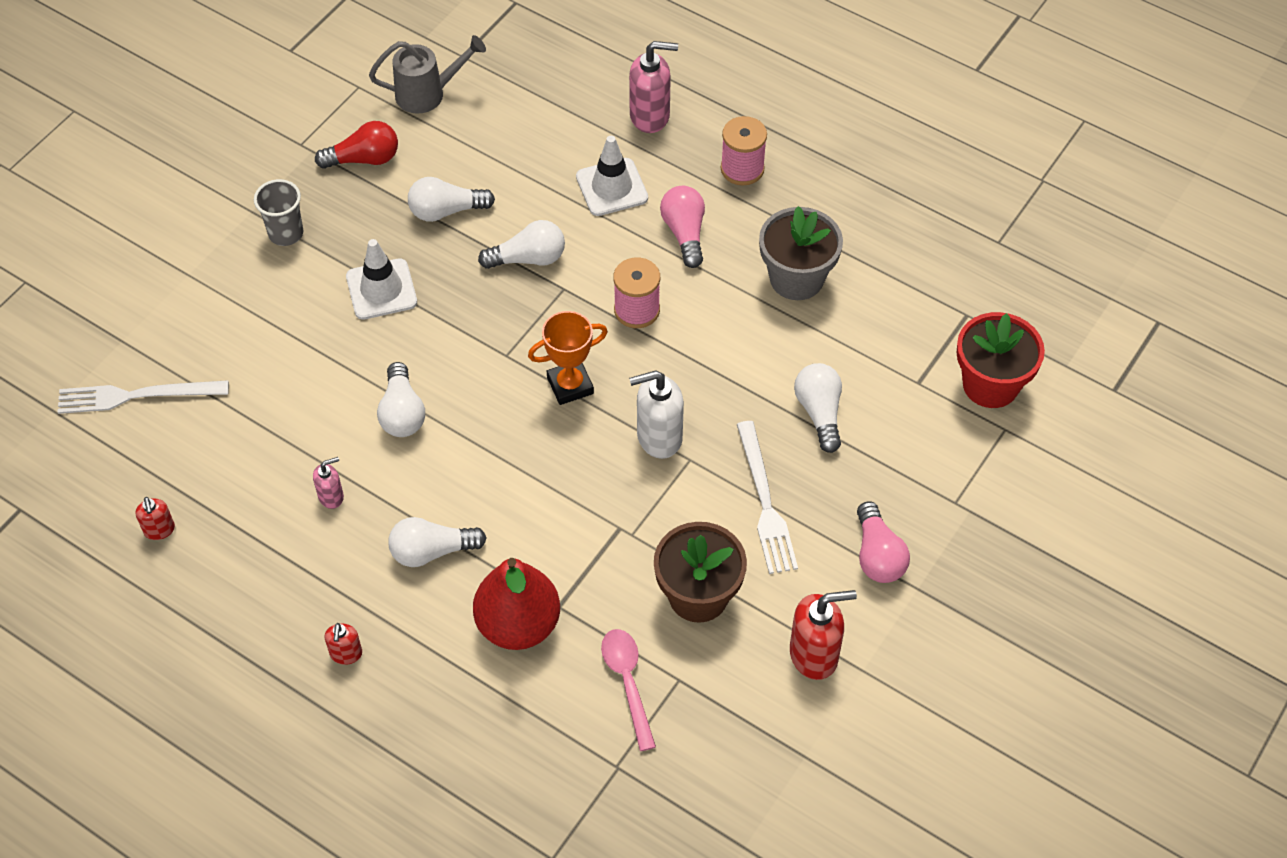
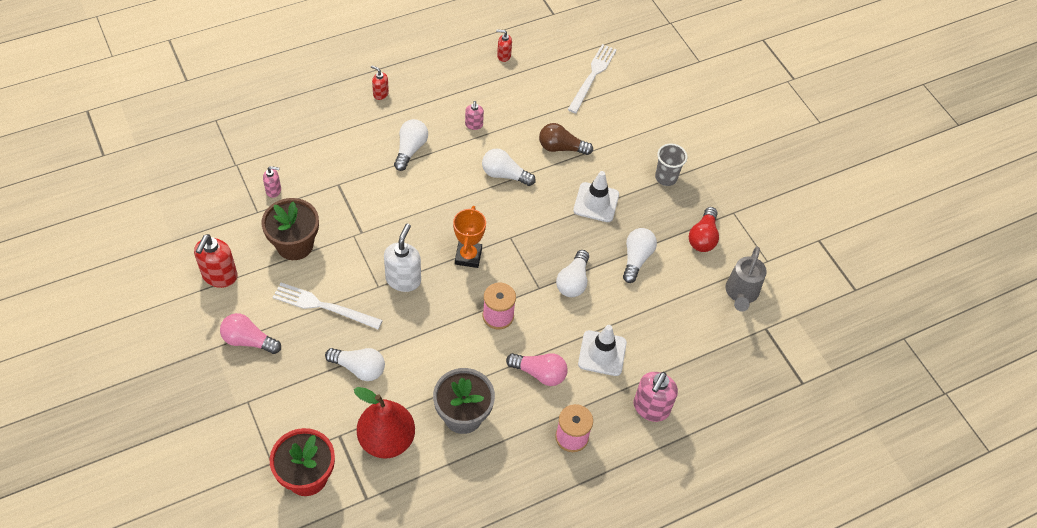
camera: 115 degrees right, 0 degrees up
red pear [473,558,560,650] -> red pear moved to [354,387,415,459]
pink spoon [601,629,656,751] -> pink soap dispenser [263,166,281,198]
none -> brown light bulb [539,123,593,155]

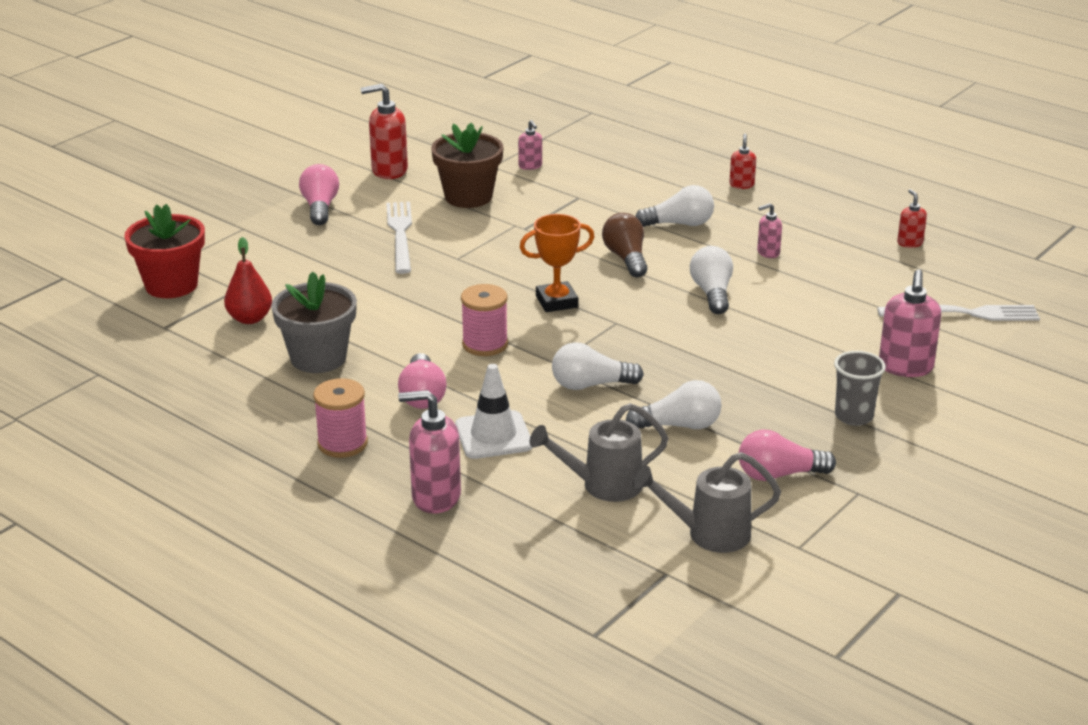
camera: 70 degrees right, 25 degrees down
white light bulb [325,348,385,381] -> none
red pear [354,387,415,459] -> red pear [224,237,272,324], size x0.62
white soap dispenser [384,224,421,292] -> none
brown light bulb [539,123,593,155] -> brown light bulb moved to [602,213,647,277]
white traffic cone [573,171,619,222] -> none
red light bulb [689,207,719,252] -> pink light bulb [739,429,836,481]
none -> grey watering can [530,403,668,502]
none -> pink soap dispenser [879,270,941,377]

